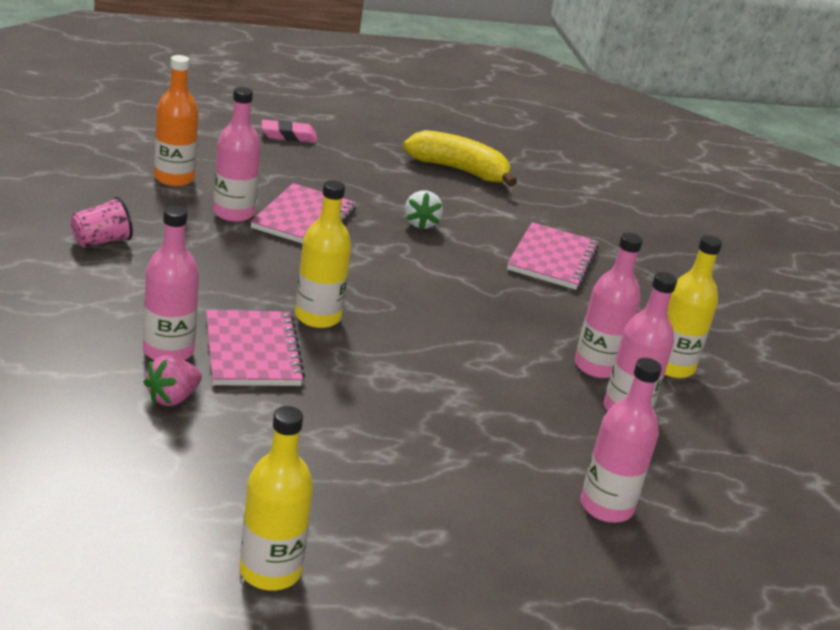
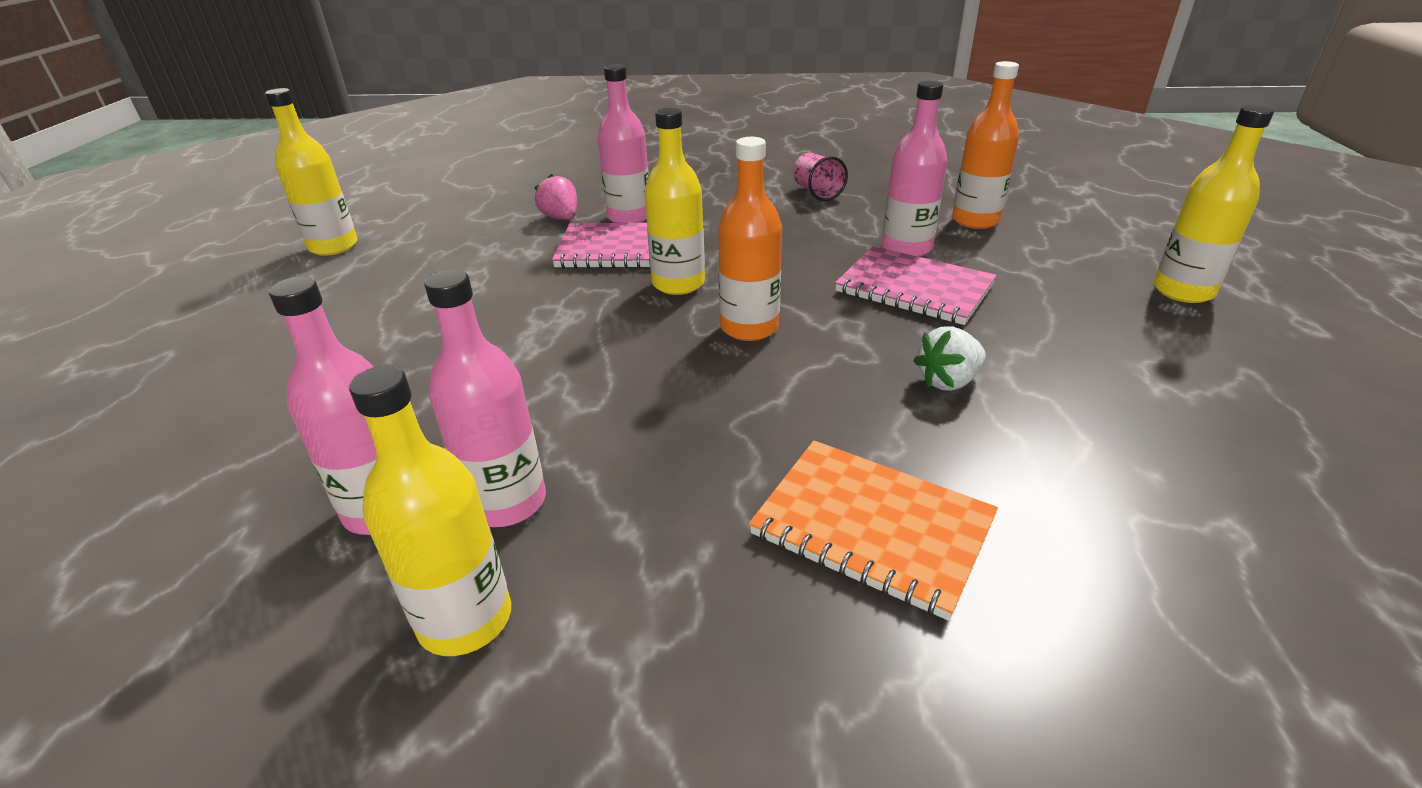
camera: 110 degrees right, 5 degrees up
pink eraser [262,120,317,143] -> yellow bottle [1154,105,1274,303]
yellow banana [403,130,517,187] -> none
white strawberry [405,190,443,230] -> white strawberry turned 45 degrees counterclockwise [913,326,986,391]
pink notebook [507,222,599,290] -> orange notebook [749,440,998,621]
pink bottle [581,358,662,523] -> none
none -> orange bottle [718,137,782,341]

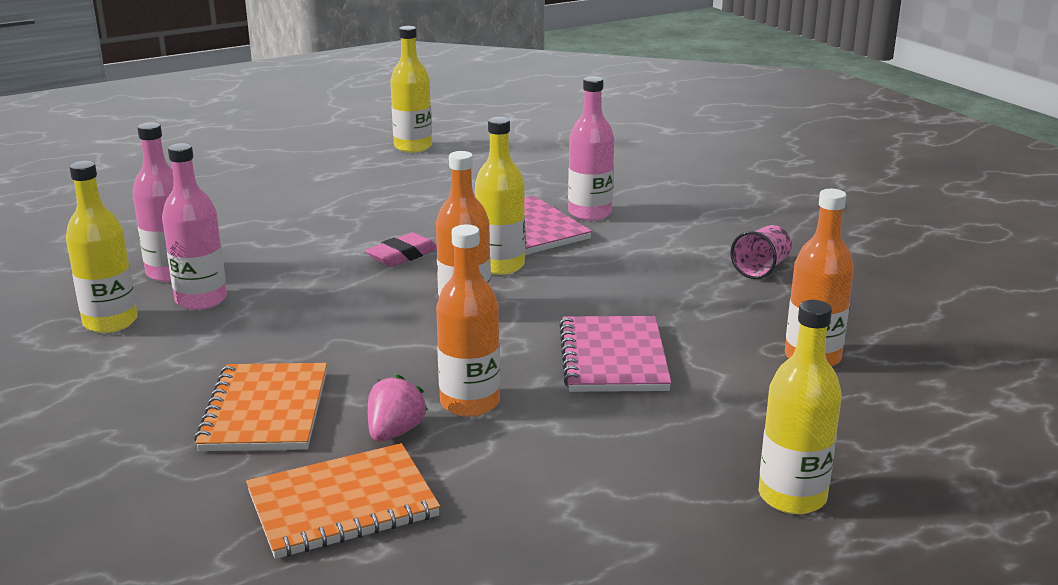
camera: 55 degrees right, 10 degrees down
pink strawberry [534,174,577,220] -> pink strawberry moved to [368,374,428,441]
pink bottle [882,81,947,257] -> none
white strawberry [913,326,986,391] -> orange bottle [436,225,500,417]
none -> orange notebook [246,443,440,559]
none -> pink eraser [365,232,437,267]

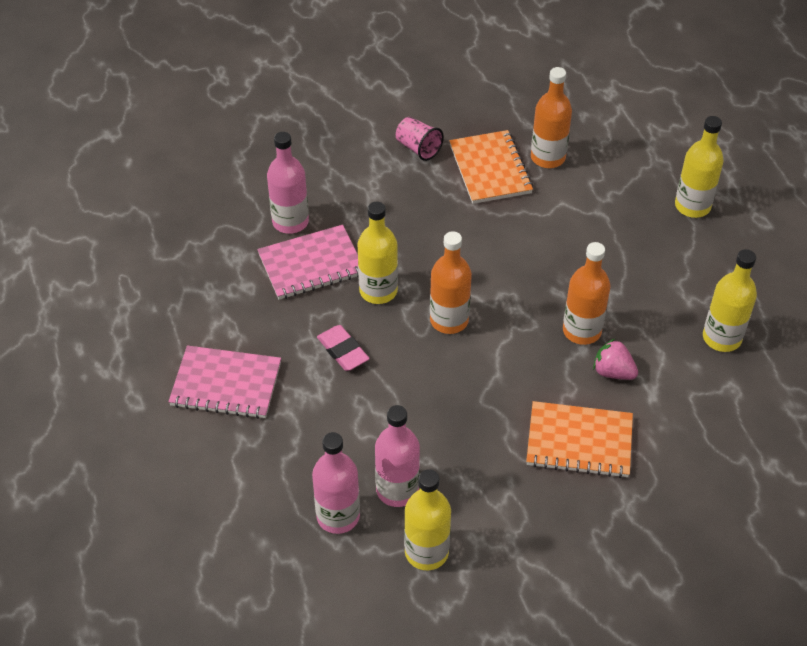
camera: 80 degrees left, 25 degrees up
orange notebook [246,443,440,559] -> orange notebook moved to [449,130,533,204]
yellow bottle [390,26,432,153] -> yellow bottle moved to [703,249,757,352]
pink notebook [559,316,671,392] -> pink notebook moved to [169,345,281,419]

